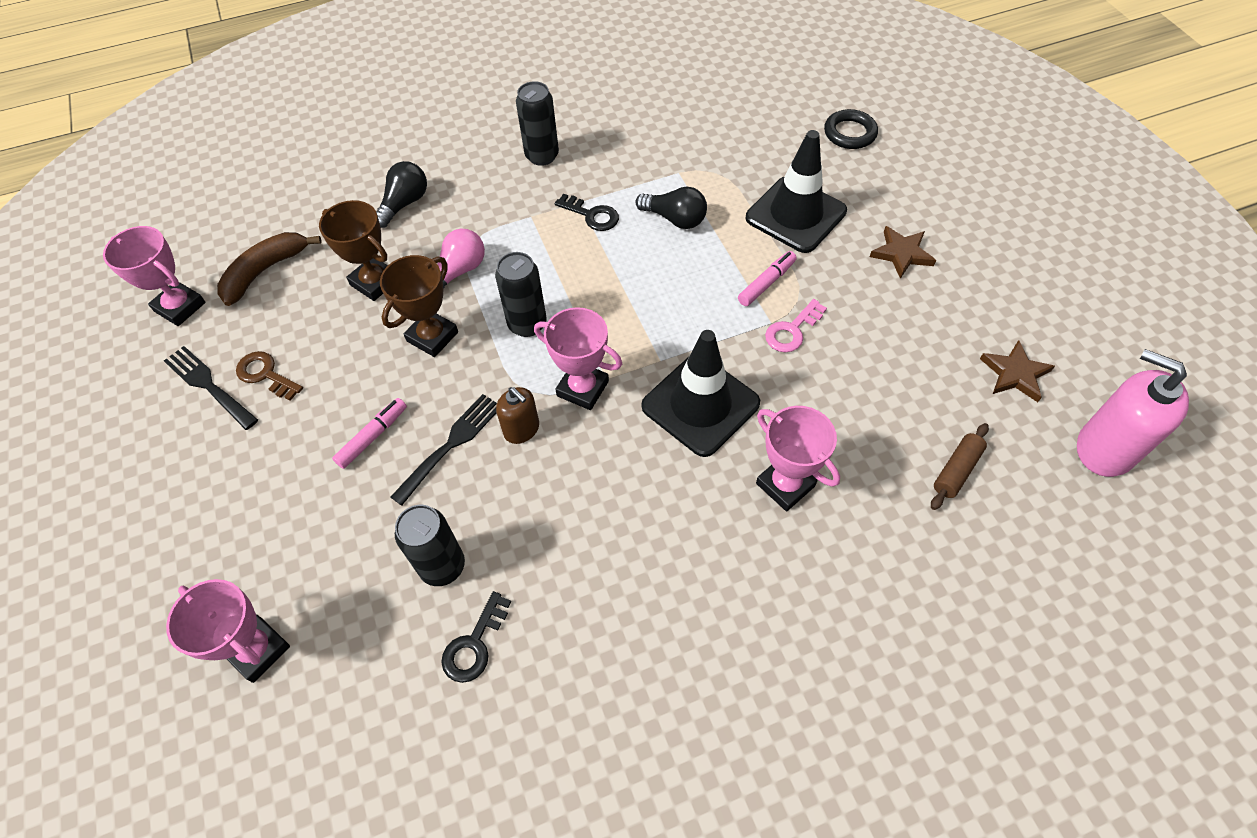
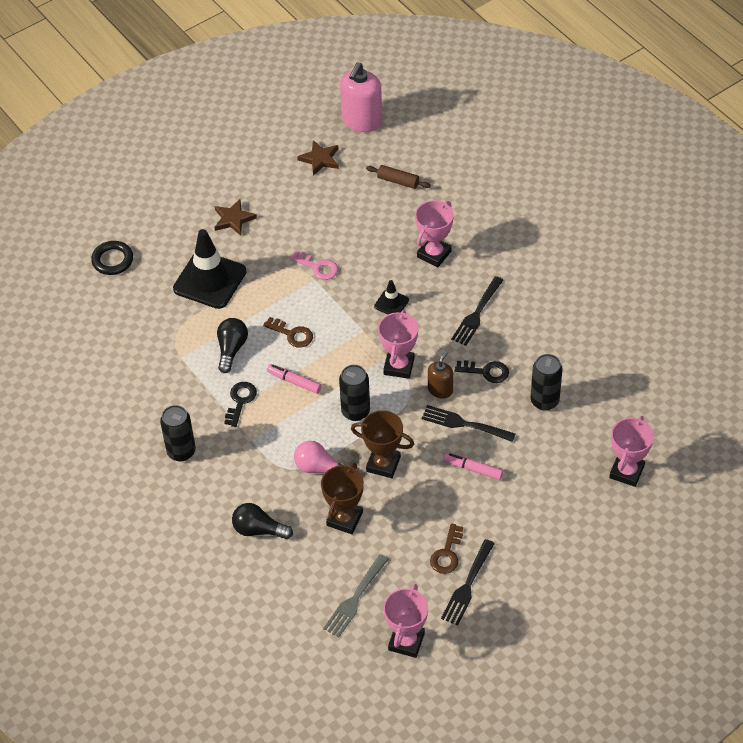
camera: 105 degrees left, 5 degrees down
brown banana [217,232,322,306] -> grey fork [323,554,389,638]
black key [441,591,511,683] -> black key moved to [455,360,509,383]
black traffic cone [641,330,760,457] -> black traffic cone [374,280,409,314], size x0.47
pink marker [738,251,797,306] -> pink marker moved to [267,364,322,394]
none -> brown key [263,317,313,348]
none -> black fork [451,276,503,346]

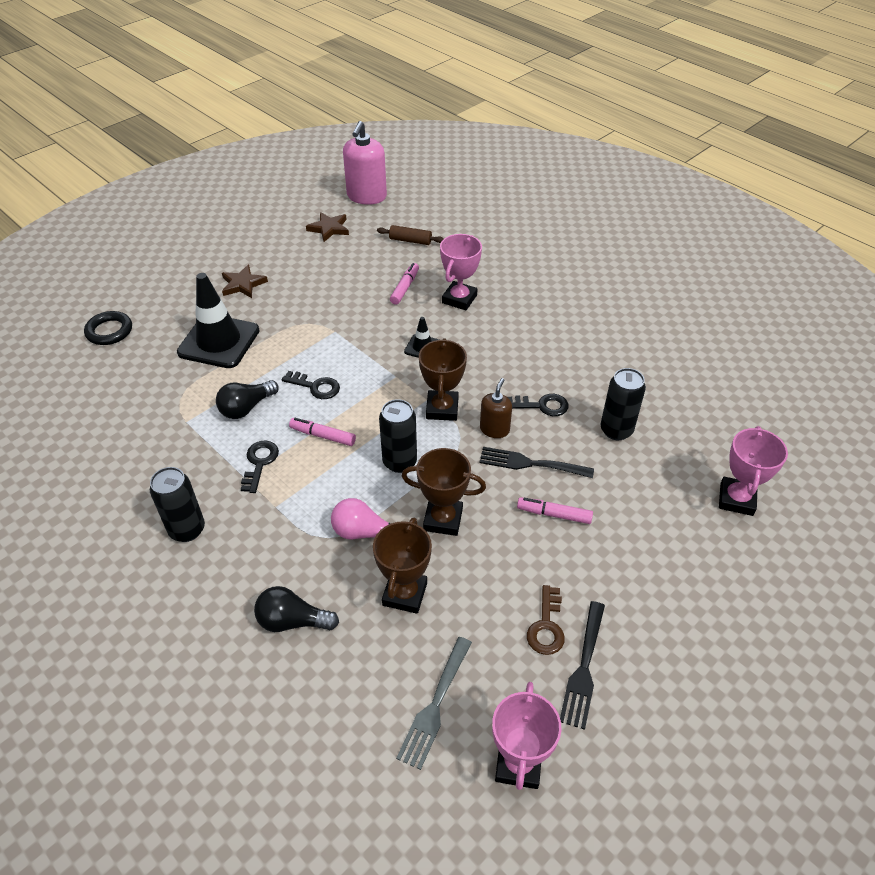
camera: 10 degrees left, 5 degrees down
black light bulb [217,318,248,373] -> black light bulb turned 135 degrees counterclockwise [216,380,279,419]
brown key [263,317,313,348] -> black key [282,371,340,399]
pink key [290,251,338,280] -> none
pink trophy [378,310,418,379] -> brown trophy [419,338,467,421]
black fork [451,276,503,346] -> none
none -> pink marker [390,263,419,305]

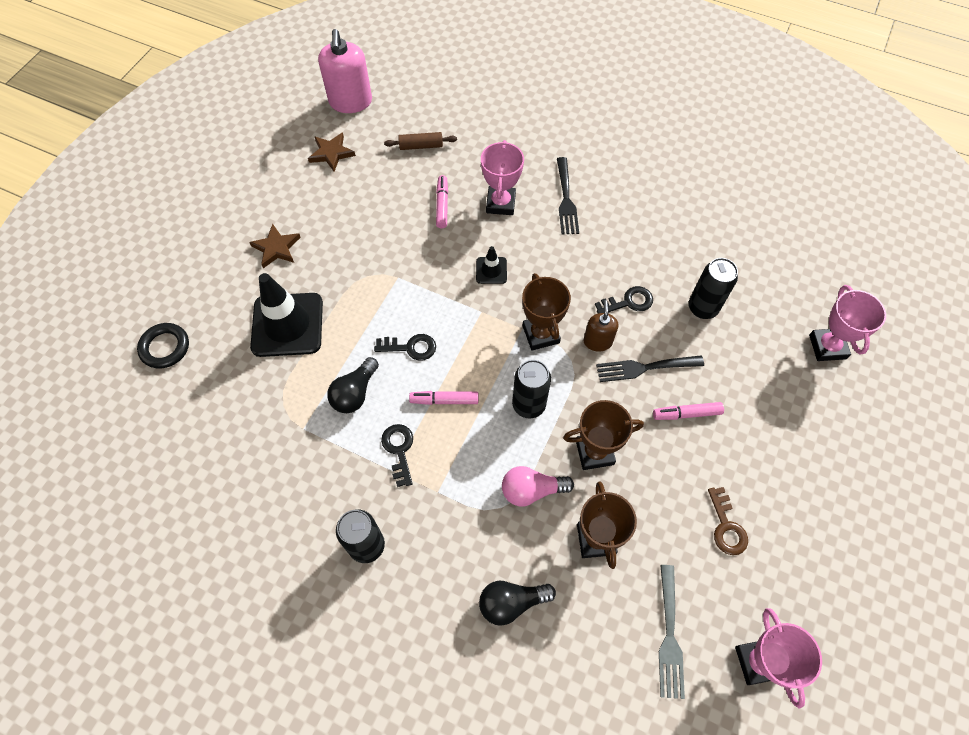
camera: 20 degrees left, 15 degrees up
black fork [560,601,605,730] -> black fork moved to [557,157,579,235]

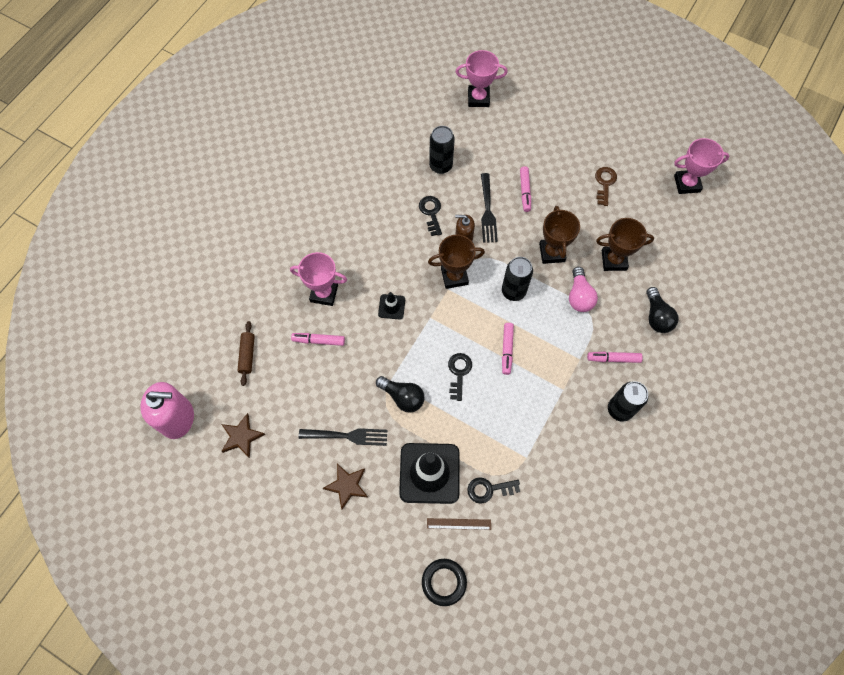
camera: 85 degrees left, 5 degrees up
black light bulb [327,357,379,413] -> black light bulb moved to [376,376,424,413]
black key [381,424,413,487] -> black key moved to [467,477,520,504]
black fork [557,157,579,235] -> black fork moved to [299,428,387,446]
grey fork [659,565,685,699] -> none
brown key [708,487,748,555] -> brown key turned 75 degrees counterclockwise [595,167,617,206]
none -> brown ruler [427,518,491,530]
none -> pink marker [587,352,643,363]

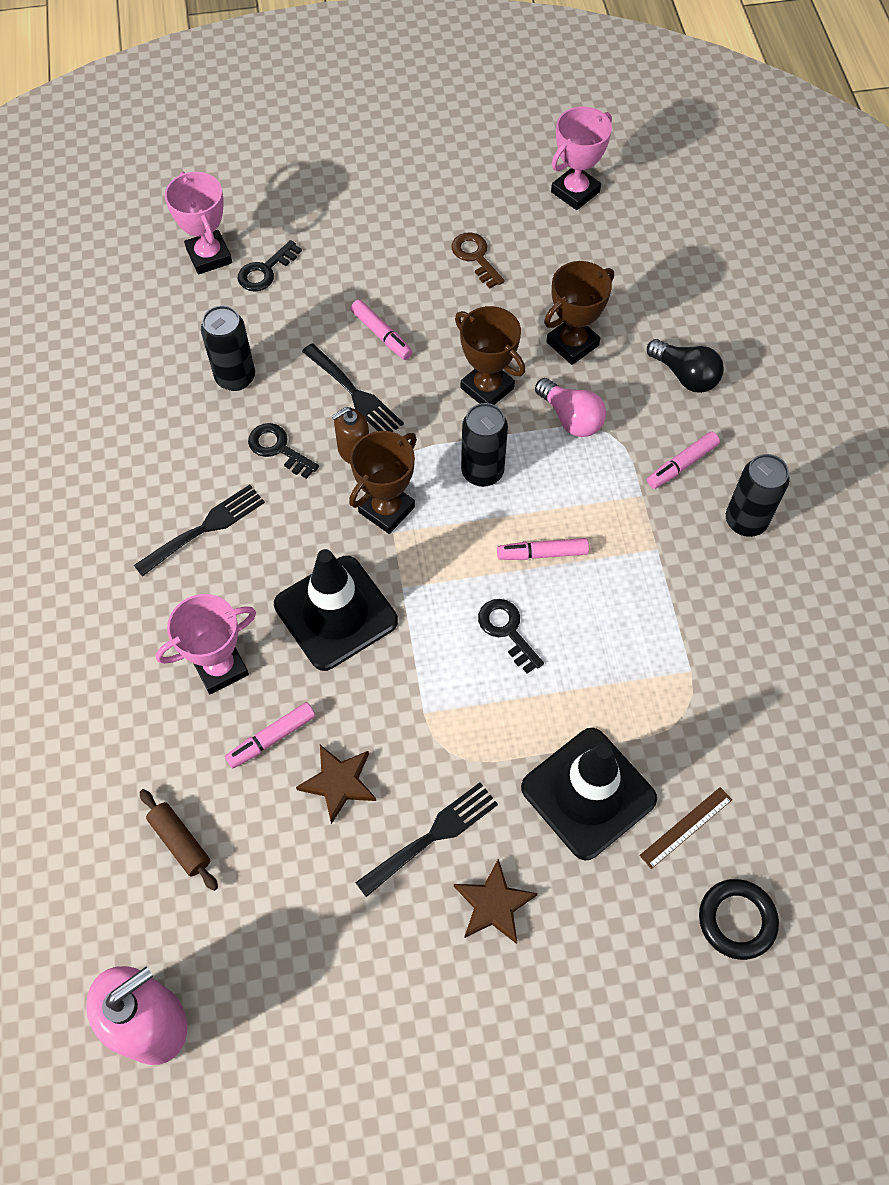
camera: 40 degrees left, 5 degrees down
brown star [221,413,265,458] -> brown star moved to [296,745,376,824]
black light bulb [376,376,424,413] -> none
black traffic cone [378,292,405,319] -> black traffic cone [274,549,398,671], size x2.14
pink trophy [456,50,508,107] -> pink trophy turned 75 degrees counterclockwise [165,172,232,274]
black key [467,477,520,504] -> black key moved to [238,240,302,292]
pink marker [502,323,514,375] -> pink marker turned 120 degrees clockwise [497,538,589,560]
none -> black fork [134,484,265,577]

